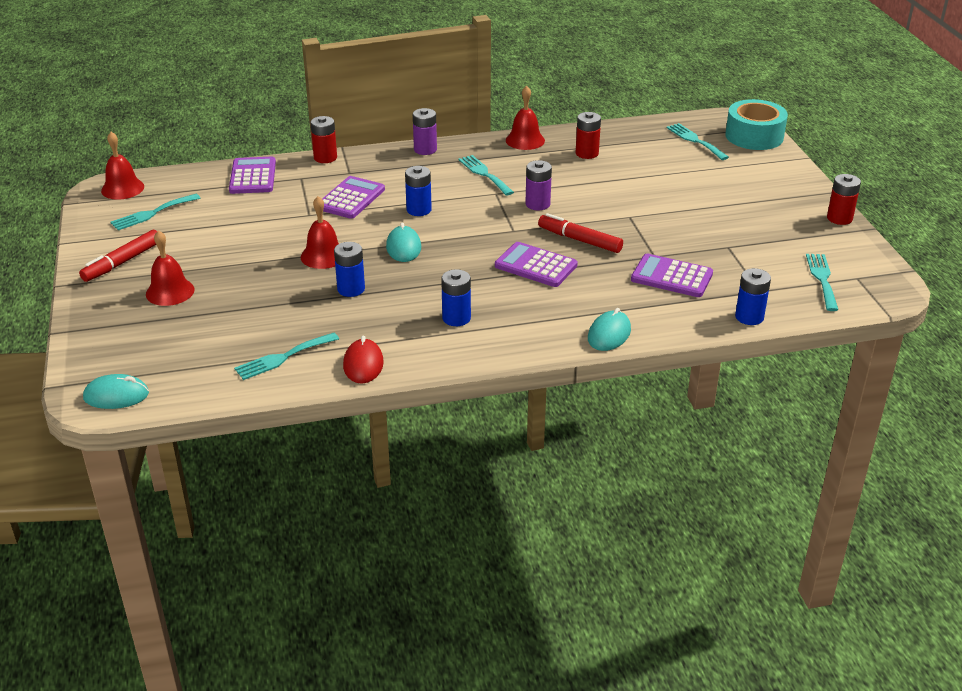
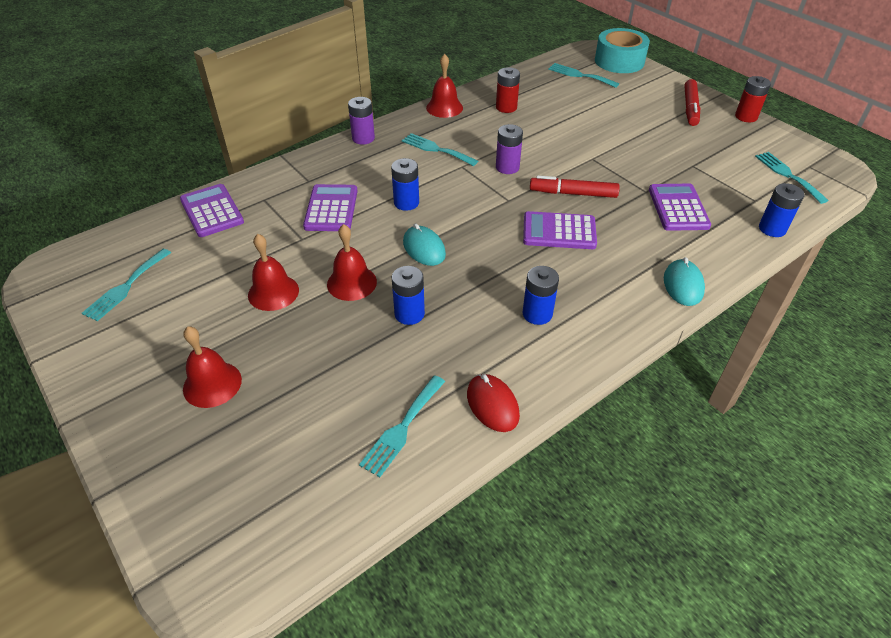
camera: 25 degrees left, 10 degrees up
red marker [79,230,157,282] -> red marker moved to [685,79,700,126]
turquoise mouse [83,374,149,409] -> none
red bell [101,132,144,200] -> red bell moved to [248,234,299,311]
red battery [311,116,337,163] -> none
purple calculator [631,254,713,297] -> purple calculator turned 90 degrees clockwise [649,184,711,231]

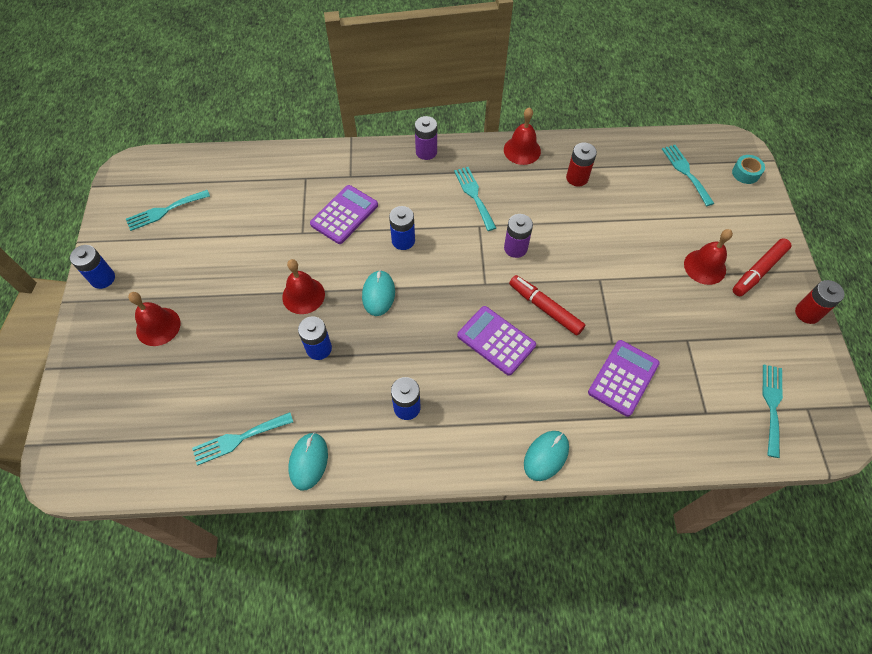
camera: 35 degrees right, 15 degrees up
purple calculator [180,184,244,237] -> none
red bell [248,234,299,311] -> red bell moved to [684,229,733,285]
red mouse [467,374,520,432] -> turquoise mouse [289,432,328,491]
turquoise tape [595,28,650,73] -> turquoise tape [732,155,765,184], size x0.48
blue battery [759,183,804,237] -> blue battery moved to [70,245,115,289]

